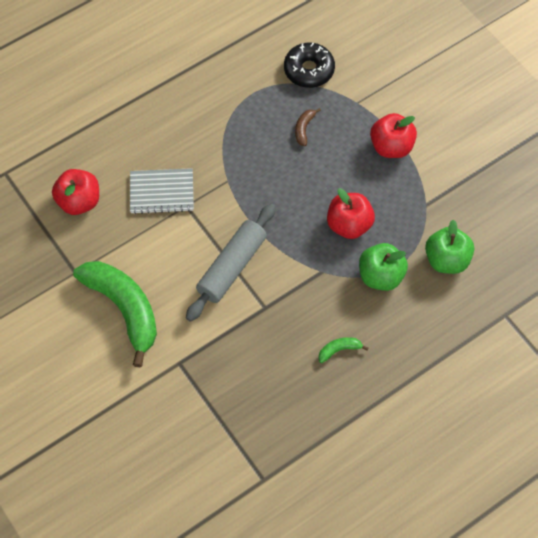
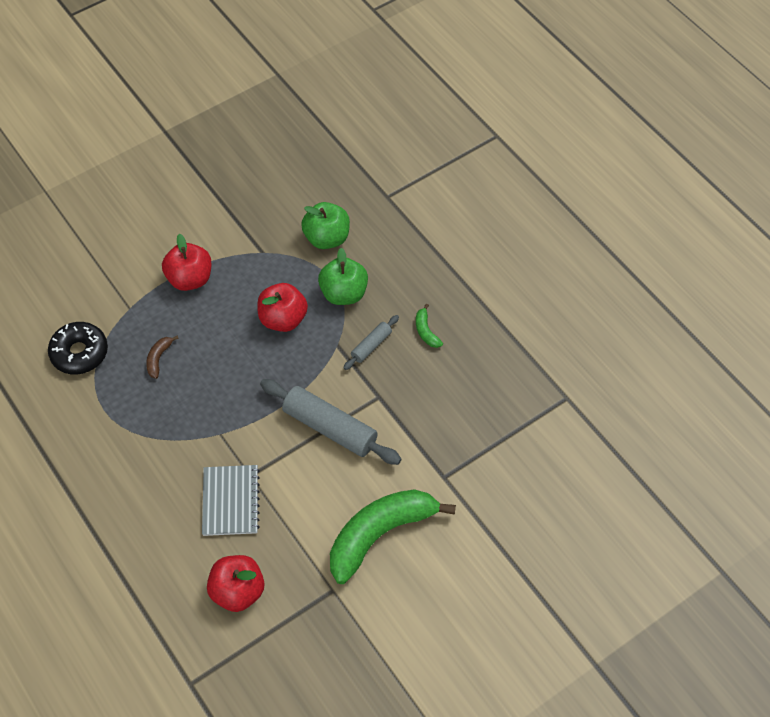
camera: 90 degrees left, 5 degrees down
brown banana [295,108,321,146] -> brown banana turned 90 degrees clockwise [146,335,179,379]
none -> grey rolling pin [343,315,399,370]

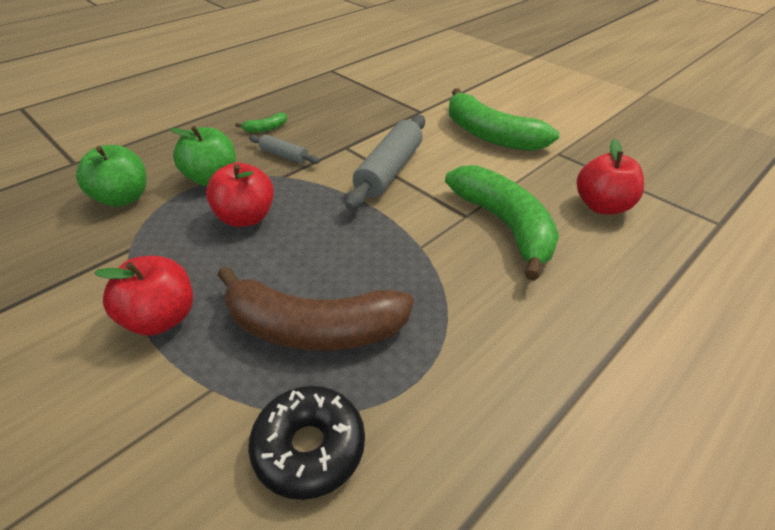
camera: 100 degrees left, 15 degrees down
brown banana [146,335,179,379] -> brown banana [218,266,414,351], size x2.50
grey notebook [202,465,260,536] -> green banana [445,165,559,281]

